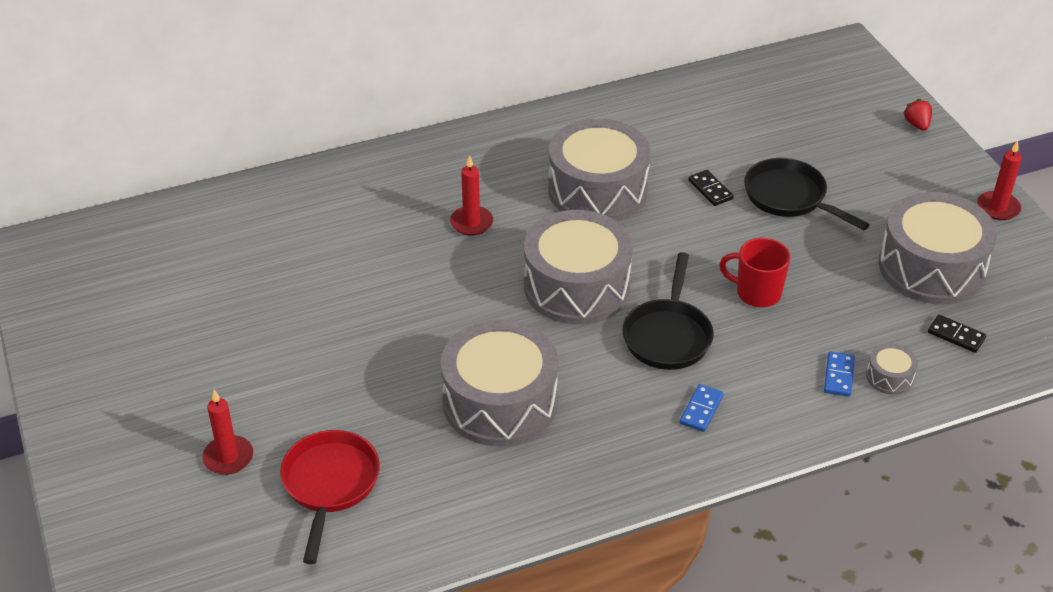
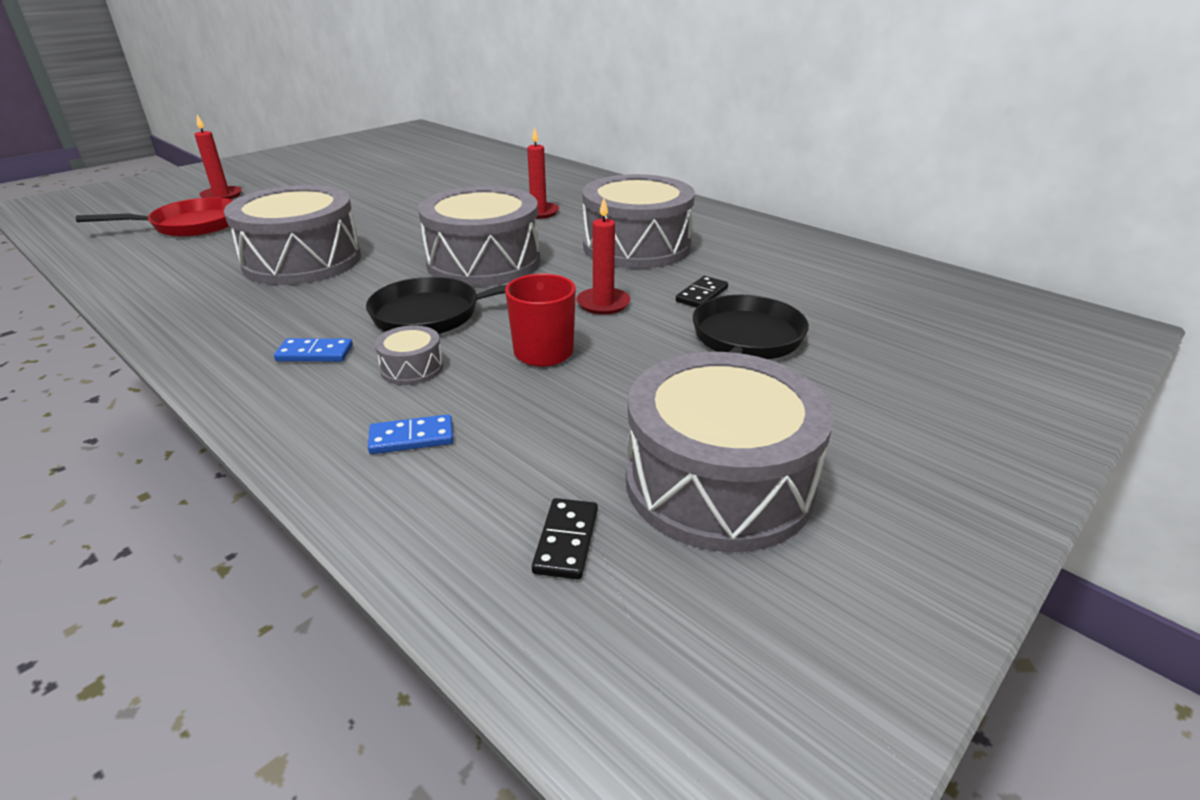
camera: 65 degrees right, 10 degrees down
grey drum [866,343,918,395] -> grey drum moved to [375,325,443,385]
red strawberry [903,99,932,131] -> none
red candle [977,140,1022,220] -> red candle moved to [576,198,630,315]

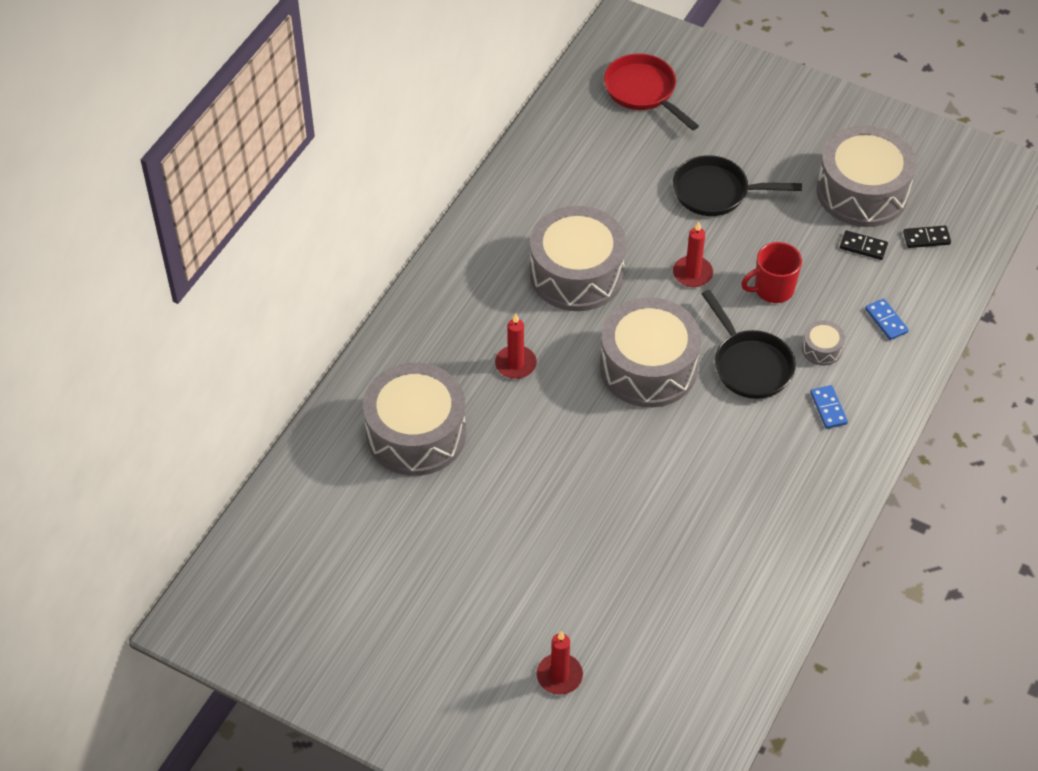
camera: 105 degrees left, 20 degrees up
red pan [76,197,233,237] -> red pan moved to [604,53,699,131]
grey drum [224,185,361,285] -> grey drum moved to [363,363,466,476]
black domino [676,276,728,308] -> black domino moved to [840,230,888,260]

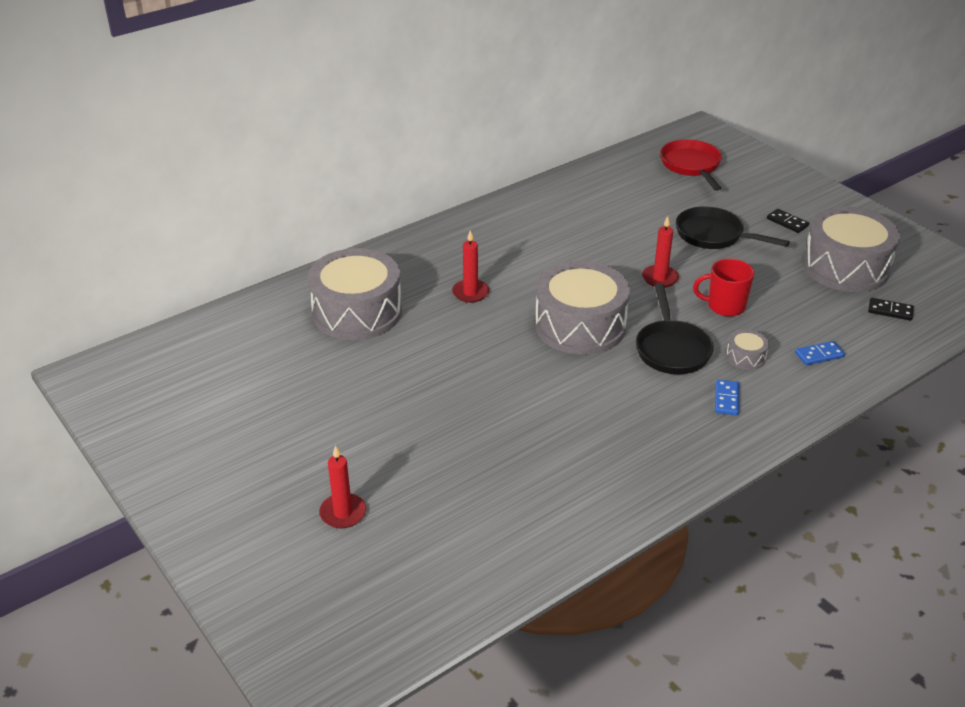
camera: 25 degrees right, 15 degrees down
grey drum [530,206,626,311] -> none
black domino [840,230,888,260] -> black domino moved to [767,209,809,233]
blue domino [865,298,909,340] -> blue domino turned 75 degrees clockwise [795,341,845,365]

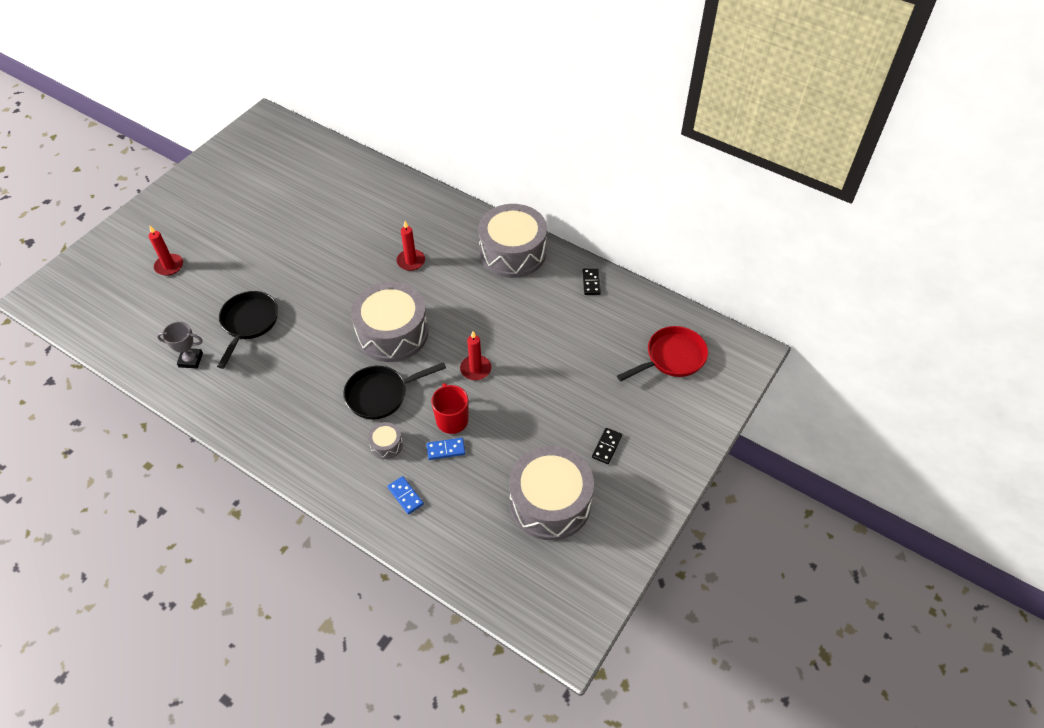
camera: 70 degrees right, 15 degrees up
grey drum [308,248,402,340] -> grey drum moved to [478,204,547,278]
black pan [676,206,790,249] -> black pan moved to [217,291,278,369]
blue domino [715,380,739,415] -> blue domino moved to [427,438,466,460]
black domino [868,298,914,321] -> black domino moved to [583,268,601,295]
none -> grey trophy [157,321,203,368]

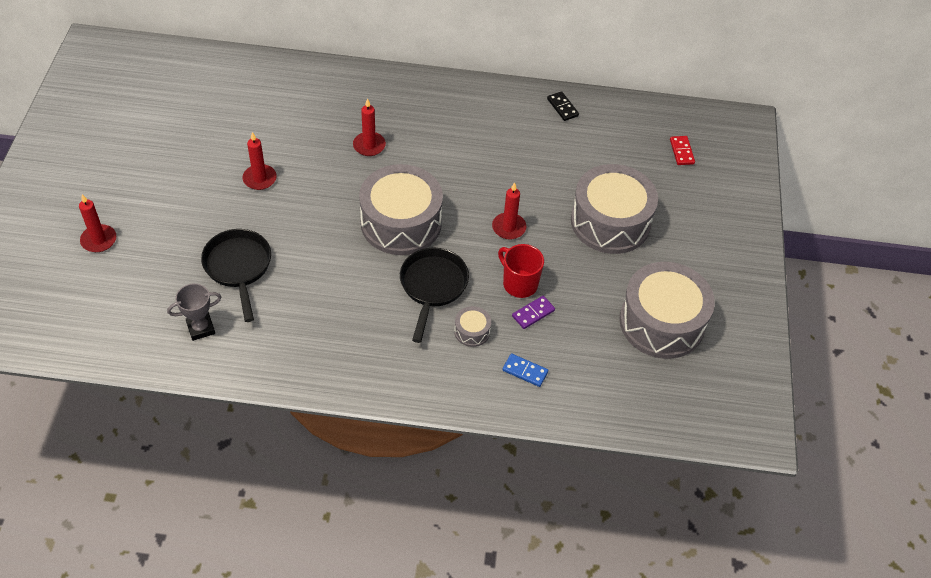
camera: 30 degrees left, 0 degrees up
black pan [343,362,446,420] -> black pan turned 150 degrees clockwise [400,248,469,343]
blue domino [427,438,466,460] -> purple domino [512,296,555,329]
grey drum [478,204,547,278] -> grey drum moved to [571,164,658,254]
black domino [592,428,622,464] -> none
red pan [617,326,708,381] -> red domino [670,136,695,165]
none -> red candle [243,132,277,190]

